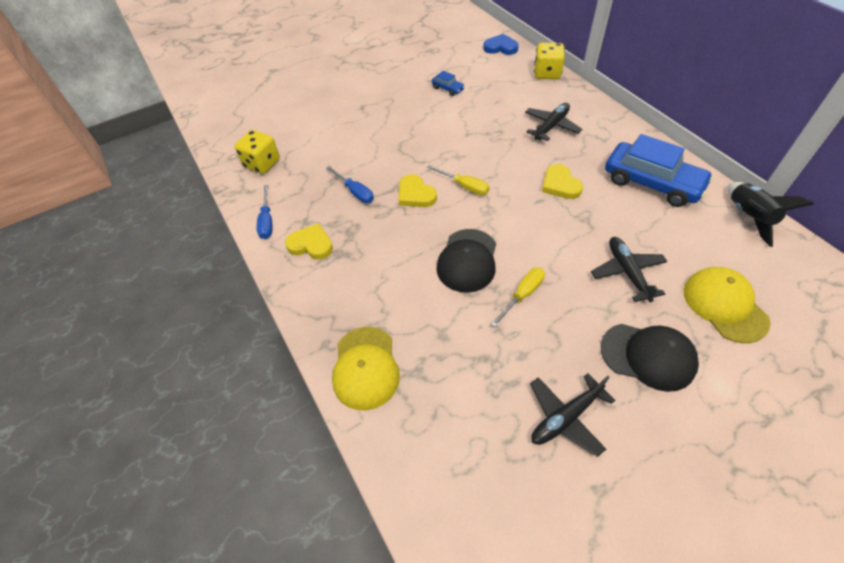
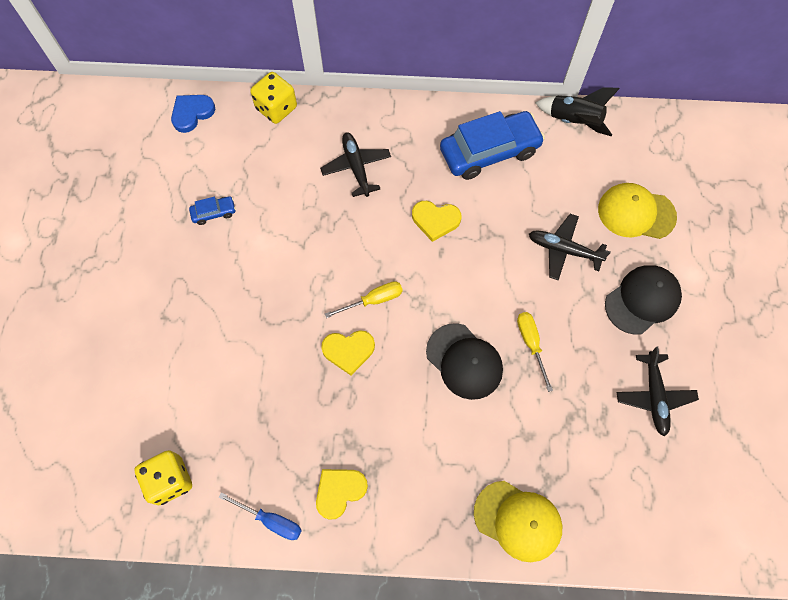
camera: 60 degrees left, 15 degrees up
blue screwdriver [326,166,374,203] -> none

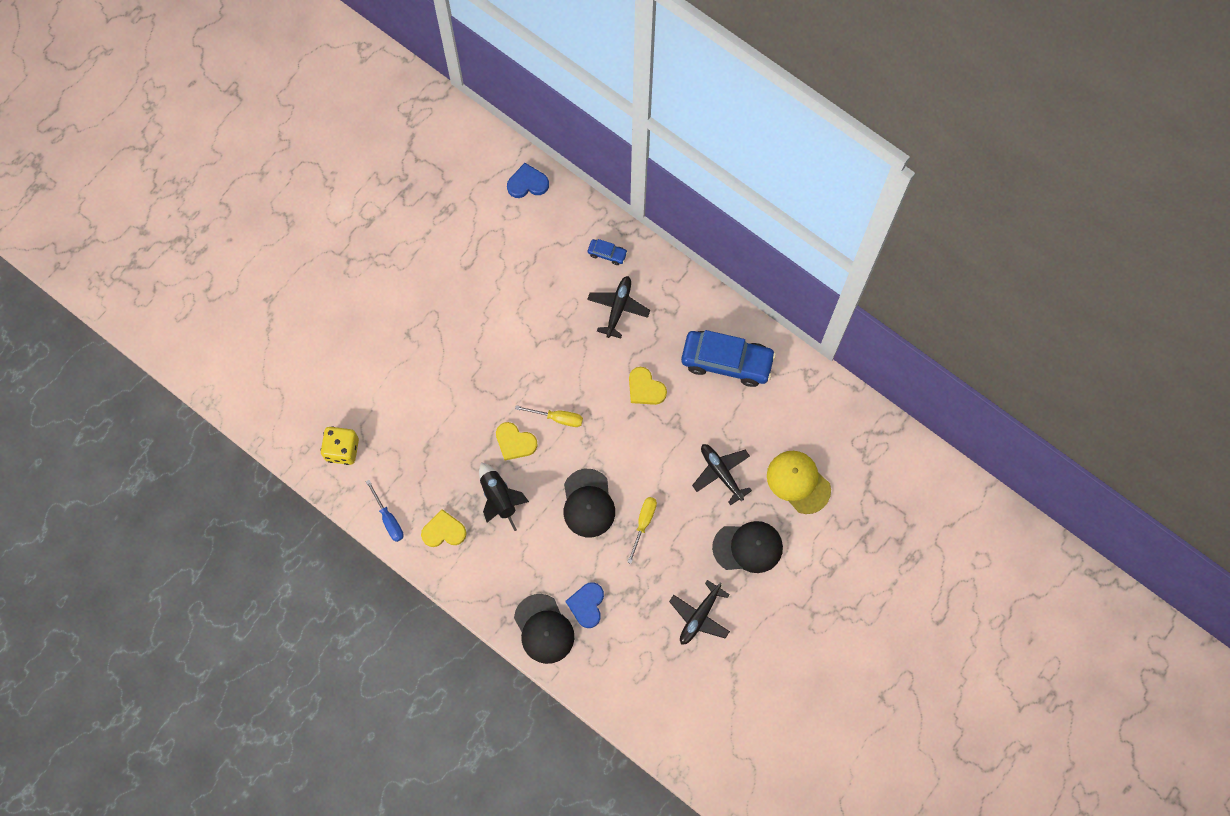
camera: 35 degrees right, 5 degrees up
blue car [189,196,236,225] -> blue car moved to [588,239,628,265]
yellow dice [250,72,297,124] -> none
yellow cap [474,481,562,562] -> black cap [514,594,574,664]
black rocket [535,87,620,136] -> black rocket moved to [479,462,529,531]
none -> blue heart [566,582,604,628]

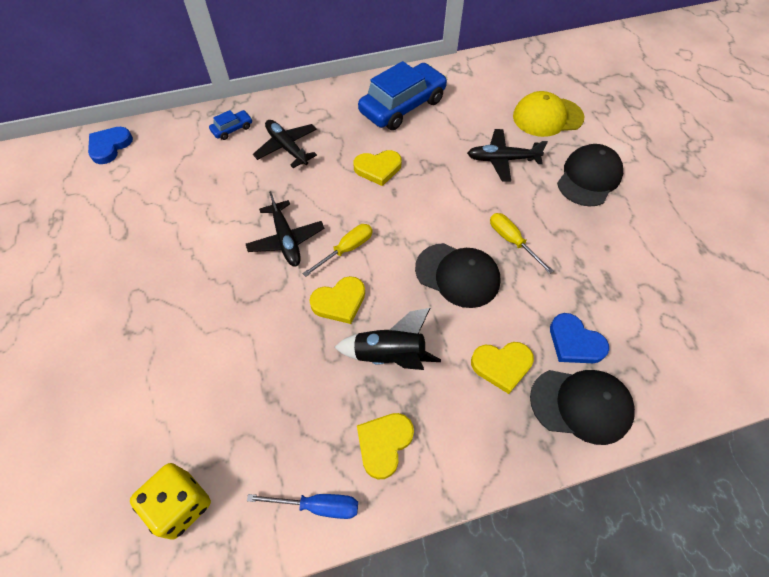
camera: 55 degrees left, 15 degrees down
black plane [669,580,730,645] -> black plane moved to [246,191,325,267]
none -> yellow heart [471,342,534,394]

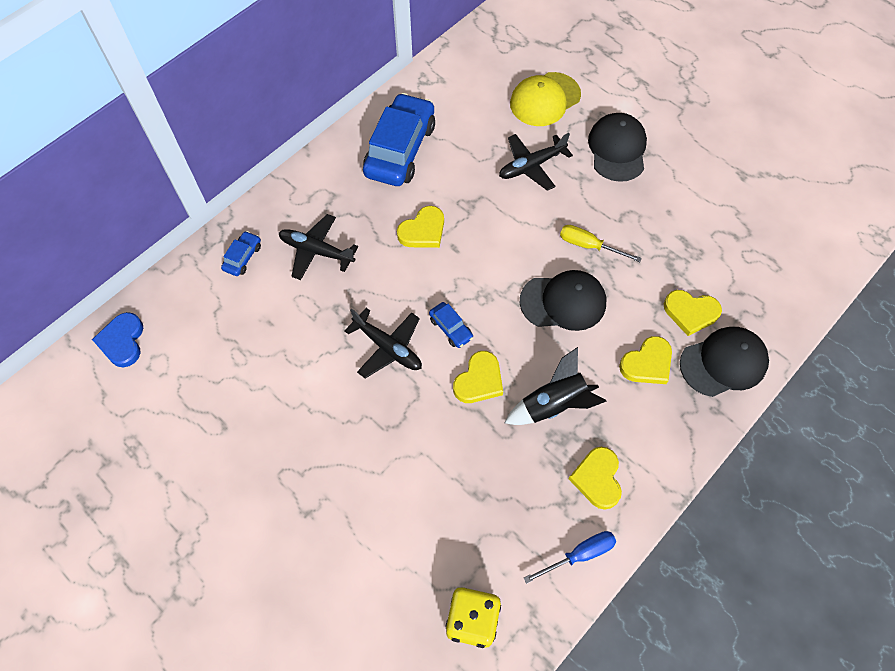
camera: 30 degrees left, 5 degrees up
yellow screwdriver [302,224,372,277] -> blue car [429,302,473,348]
blue heart [550,313,609,363] -> yellow heart [664,290,722,336]

